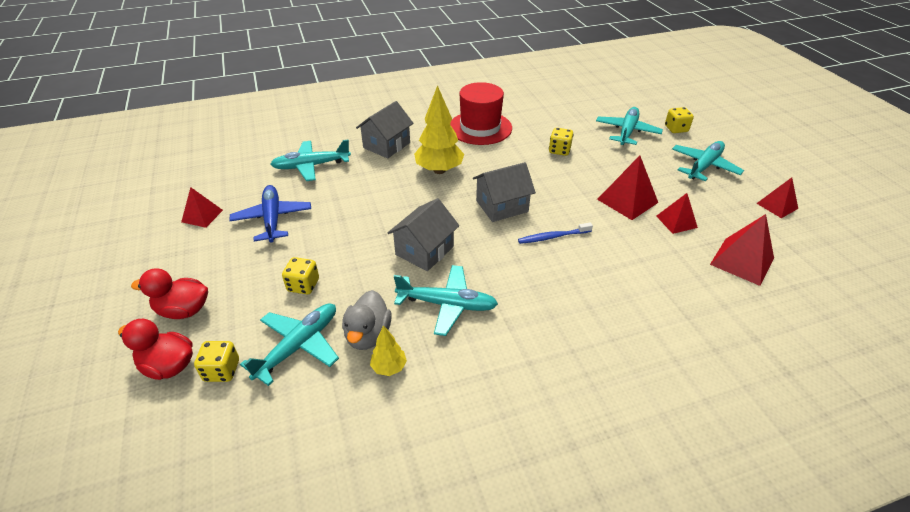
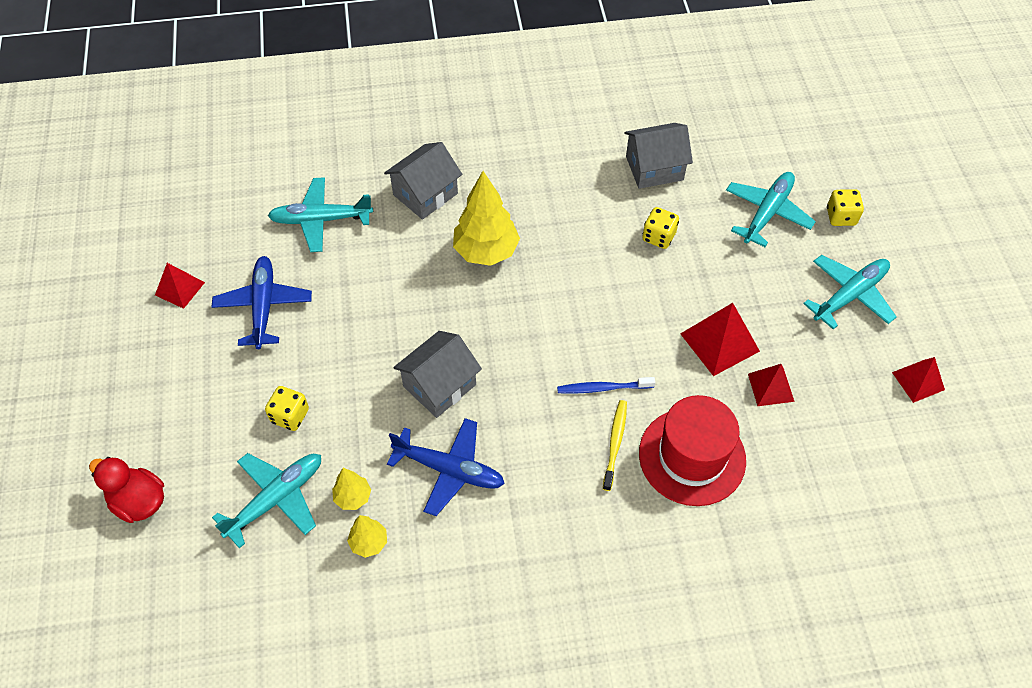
camera: 10 degrees right, 15 degrees up
red duck [131,269,208,319] -> none
yellow dice [194,341,239,382] -> none
grey duck [342,290,392,350] -> yellow tree [332,468,371,510]
turquoise plane [394,265,498,336] -> blue plane [387,418,505,516]
red hat [450,82,512,145] -> red hat moved to [639,395,746,506]
grey house [473,162,536,222] -> grey house moved to [624,123,693,189]
red pyramid [710,214,774,286] -> none
none -> yellow toothbrush [603,400,627,491]

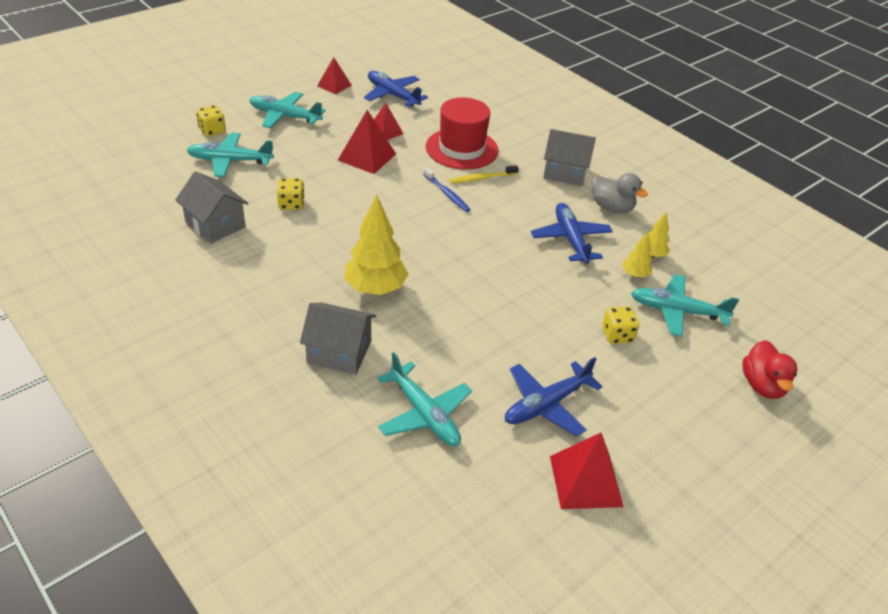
camera: 125 degrees left, 15 degrees down
red pyramid [155,263,205,309] -> red pyramid [550,433,624,509], size x1.55
grey house [393,331,482,418] -> grey house moved to [543,129,596,186]
none -> blue plane [364,71,428,107]
none -> grey duck [591,173,648,213]

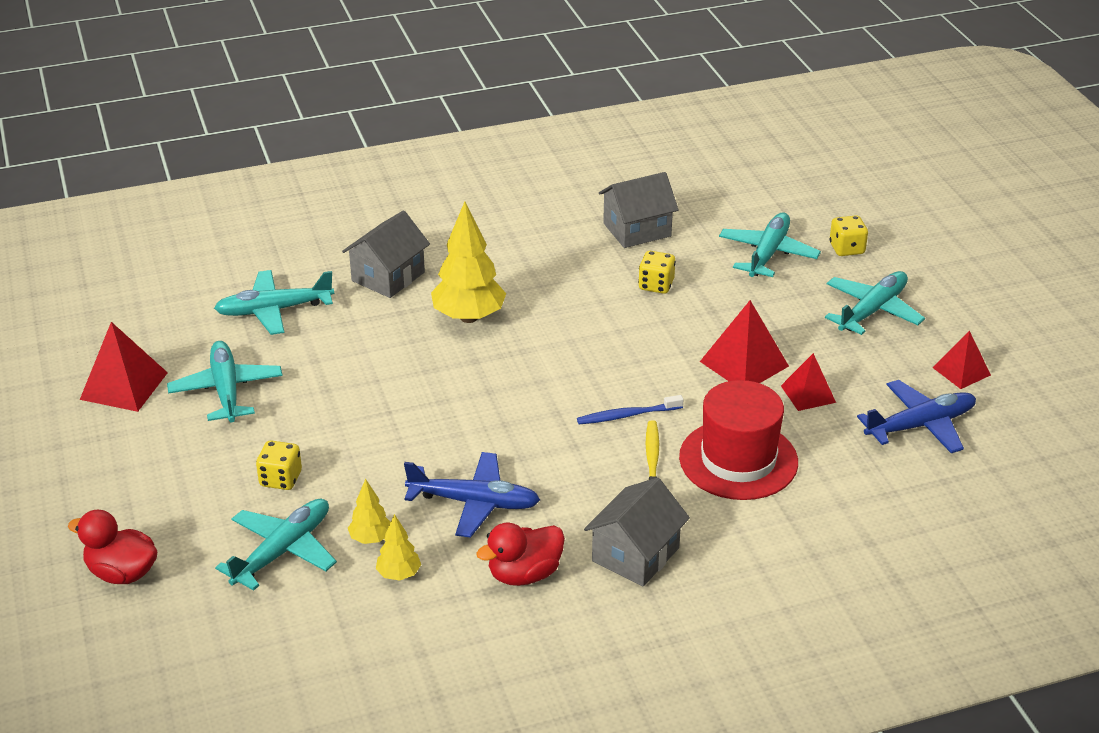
camera: 115 degrees right, 5 degrees down
blue plane [505,357,603,437] -> turquoise plane [167,341,283,422]
grey duck [591,173,648,213] -> red duck [476,523,565,586]

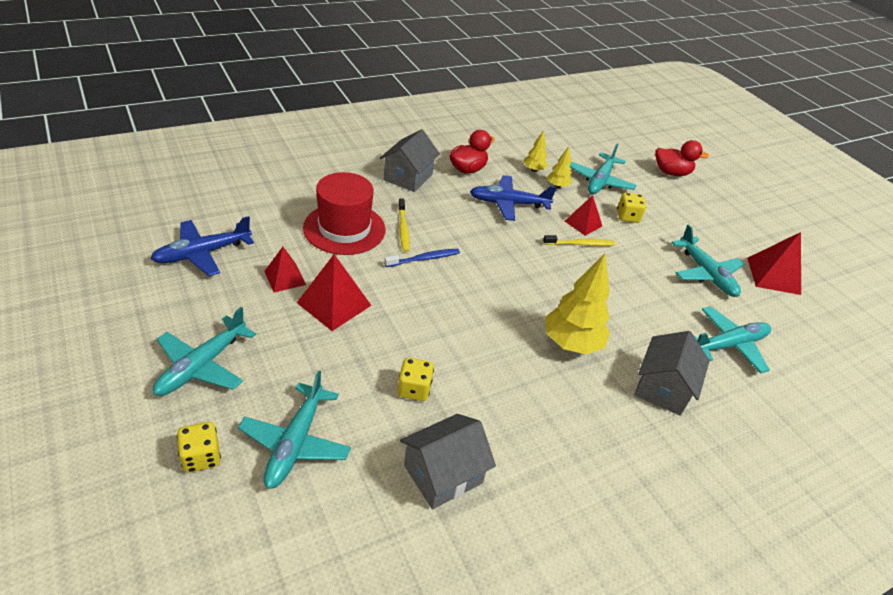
camera: 165 degrees right, 5 degrees up
red pyramid [932,330,991,389] -> red pyramid moved to [565,195,602,236]
none -> yellow toothbrush [543,235,615,246]

